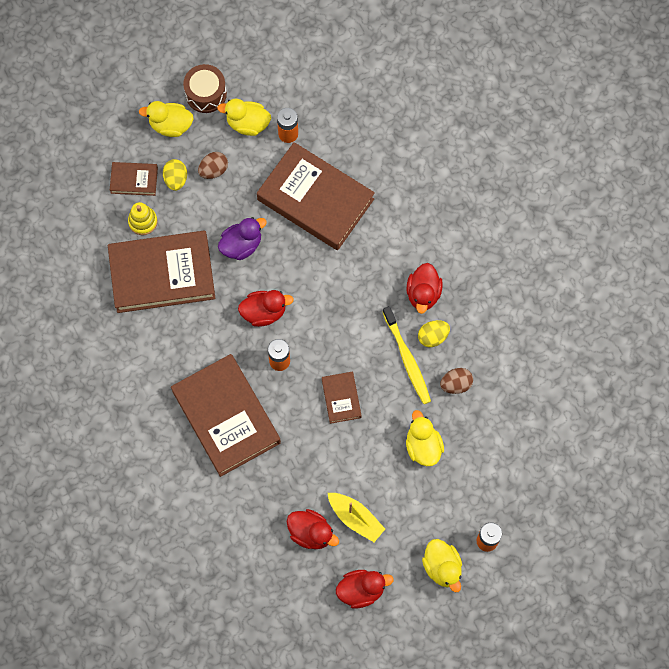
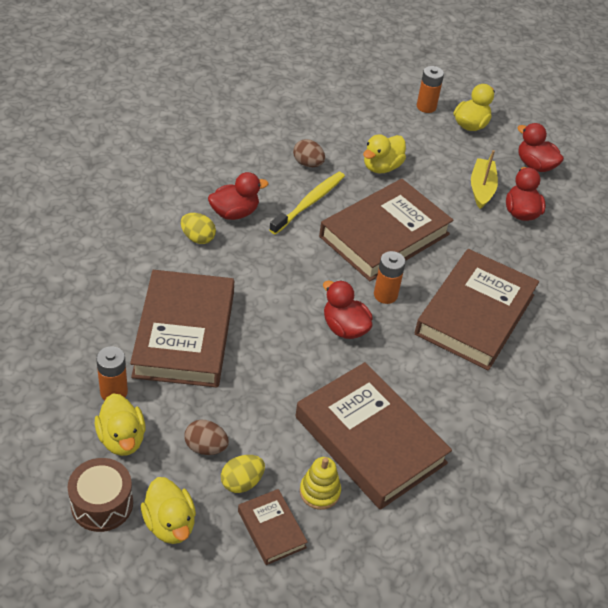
camera: 125 degrees left, 25 degrees down
purple duck [218,217,267,260] -> none
brown book [322,372,362,424] -> brown book [319,179,453,281], size x2.15
yellow egg [418,320,450,347] -> yellow egg moved to [181,213,216,244]

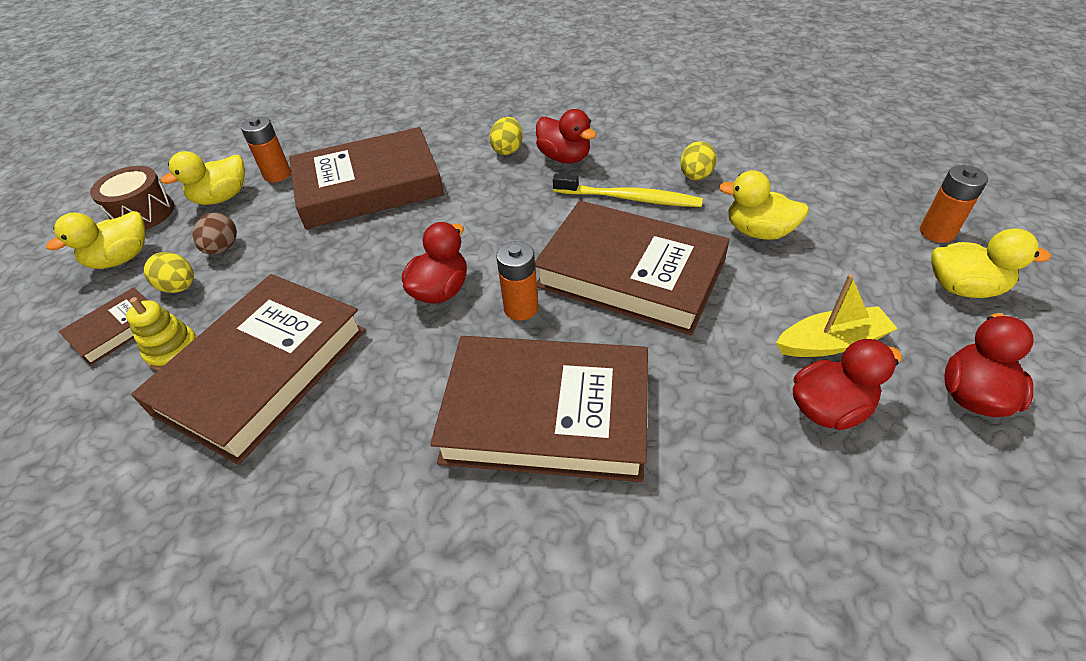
camera: 75 degrees right, 0 degrees up
brown egg [293,139,325,167] -> yellow egg [680,141,717,180]

